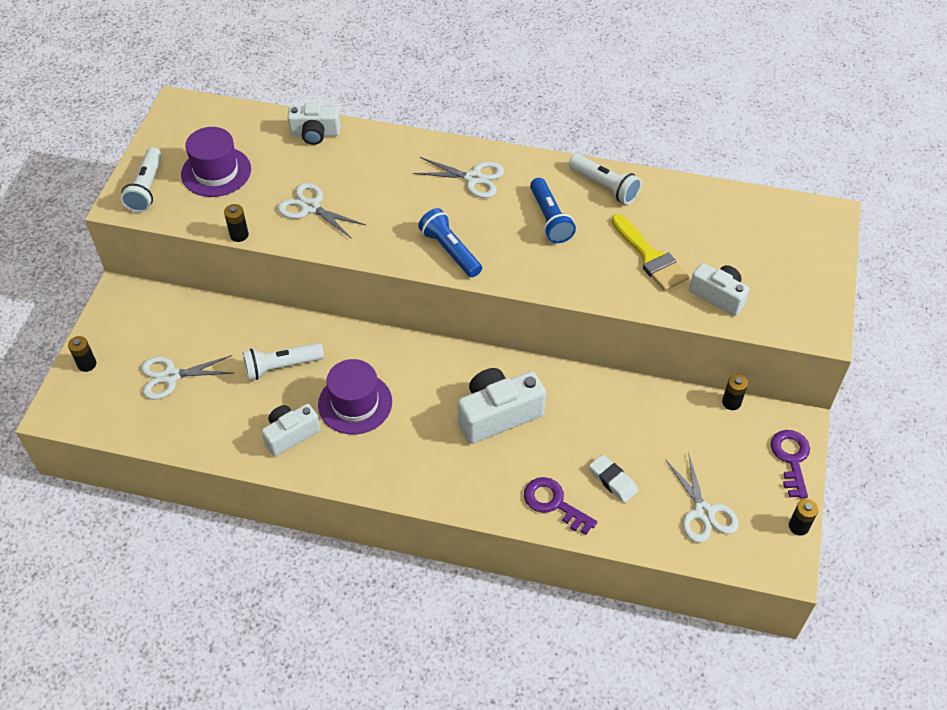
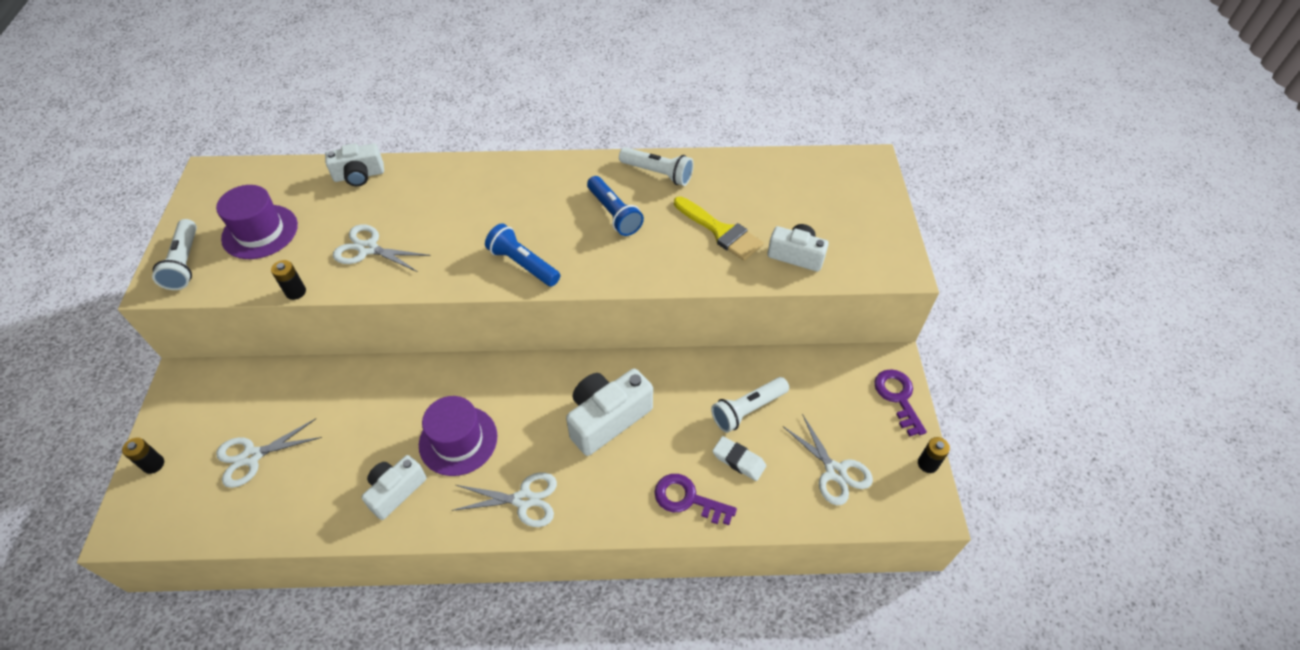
camera: 15 degrees left, 0 degrees up
white flashlight [243,343,324,380] -> white flashlight moved to [711,377,789,433]
white scissors [413,157,504,198] -> white scissors moved to [452,472,557,527]
black battery [722,374,748,410] -> none

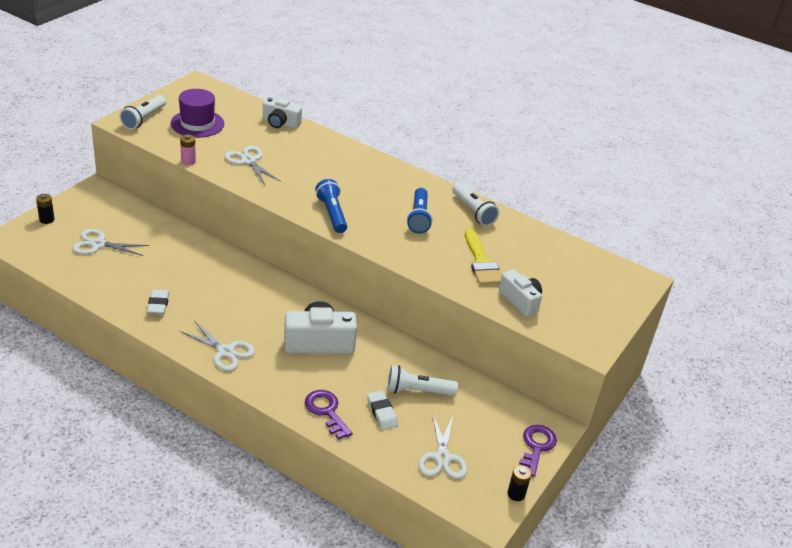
camera: 30 degrees right, 15 degrees down
black battery [271,260,306,300] -> pink battery [180,134,196,165]
white camera [362,455,427,520] -> white eraser [147,289,170,314]
purple hat [419,396,497,476] -> none

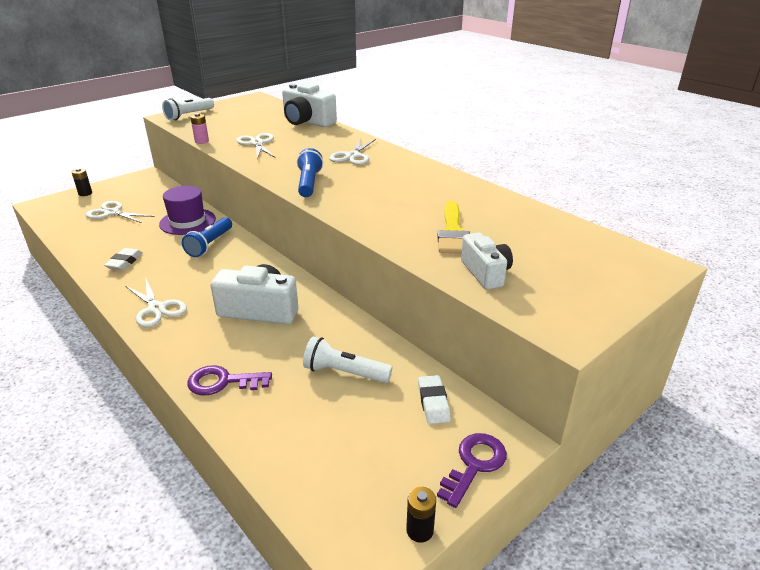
camera: 20 degrees right, 5 degrees down
purple hat [171,89,224,138] -> purple hat moved to [159,186,216,235]
white camera [263,98,302,128] -> white camera [282,82,337,127], size x1.55
purple key [305,390,352,440] -> purple key turned 75 degrees counterclockwise [187,365,272,396]
white eraser [367,390,398,430] -> white eraser moved to [418,375,451,424]
blue flashlight [407,188,432,233] -> blue flashlight moved to [182,217,232,257]
white scissors [419,413,467,479] -> white scissors moved to [329,139,376,165]
white flashlight [452,183,499,226] -> none

